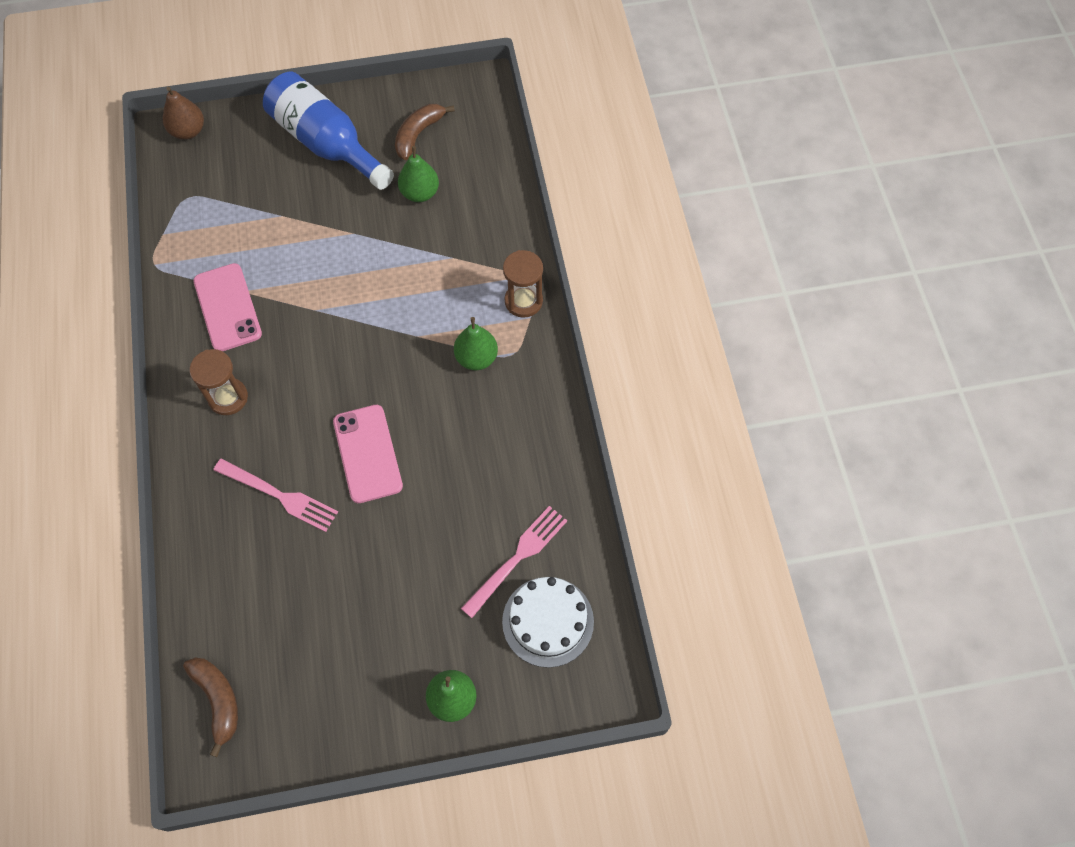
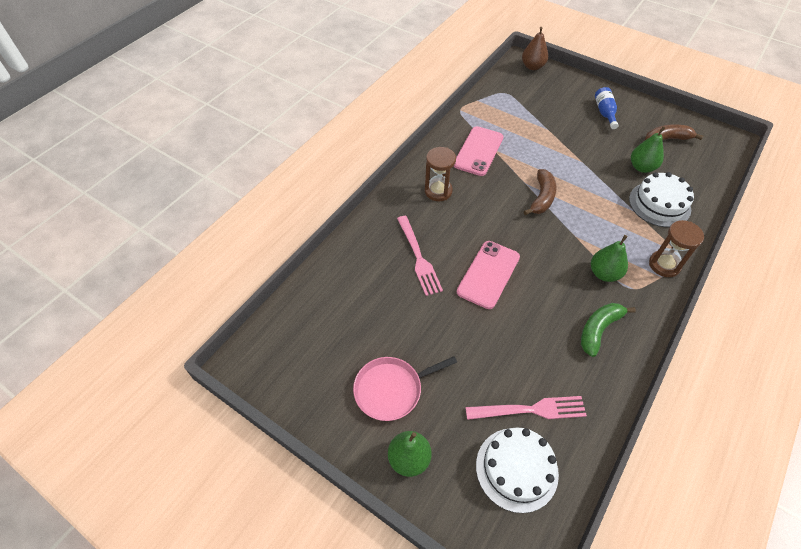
camera: 45 degrees right, 10 degrees down
brown banana [183,658,238,757] -> brown banana moved to [524,169,557,215]
blue bottle [263,72,394,190] -> blue bottle [595,87,619,129], size x0.47
none -> pink pan [353,356,457,421]
none -> green banana [581,303,636,357]
none -> white cake [629,172,694,227]

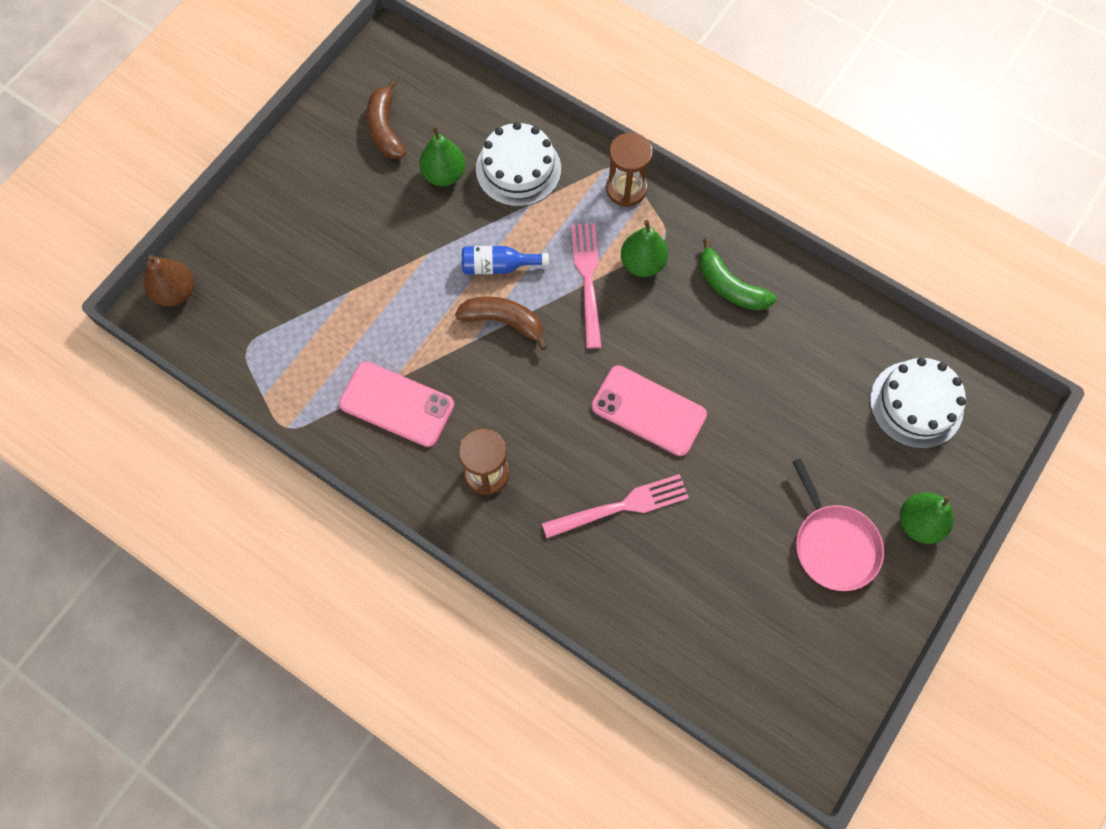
camera: 90 degrees left, 15 degrees up
pink fork [466,396,587,420] -> pink fork moved to [571,223,602,349]
blue bottle [595,87,619,129] -> blue bottle moved to [462,246,549,274]

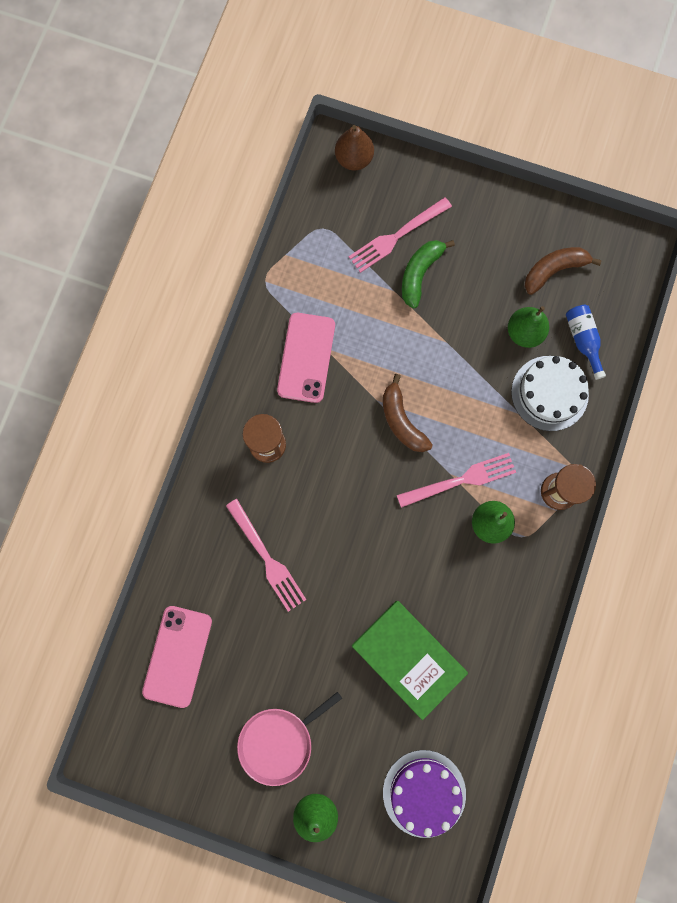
camera: 75 degrees right, 10 degrees up
brown banana [455,296,548,350] -> brown banana turned 150 degrees clockwise [383,374,433,452]
blue bottle [462,246,549,274] -> blue bottle moved to [566,305,606,380]
pink phone [592,365,707,456] -> pink phone moved to [142,606,212,708]
green banana [700,238,776,311] -> green banana moved to [402,240,455,308]
white cake [870,357,966,449] -> purple cake [383,750,466,838]
none -> pink fork [349,197,452,273]
none -> green book [352,601,468,720]

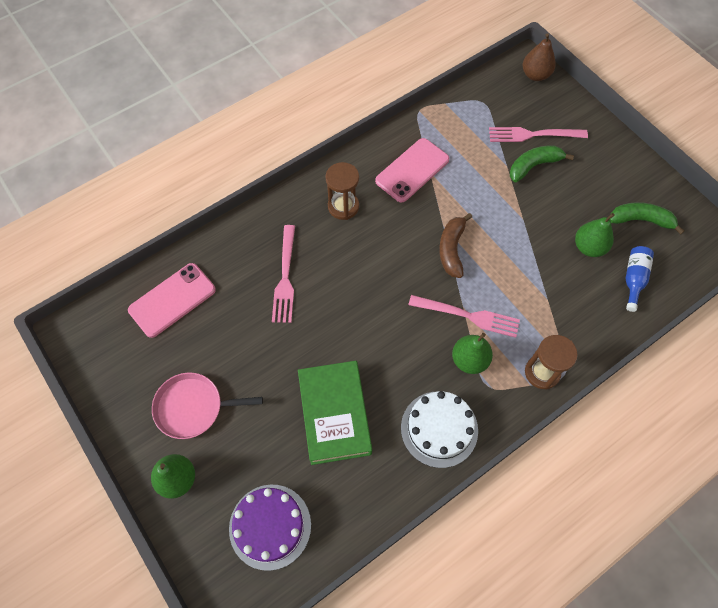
camera: 35 degrees right, 15 degrees down
white cake [511,356,589,431] -> white cake moved to [401,391,478,468]
brown banana [524,247,602,295] -> green banana [610,202,685,235]

